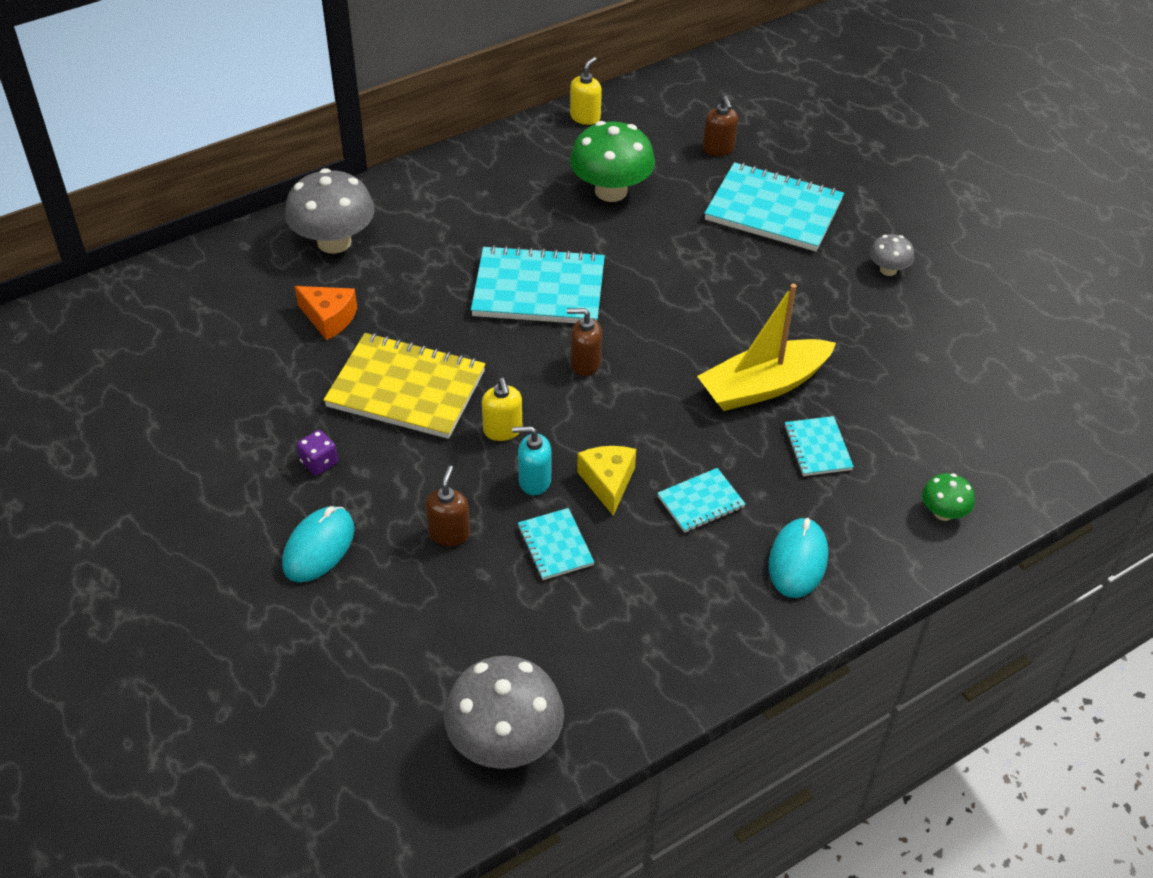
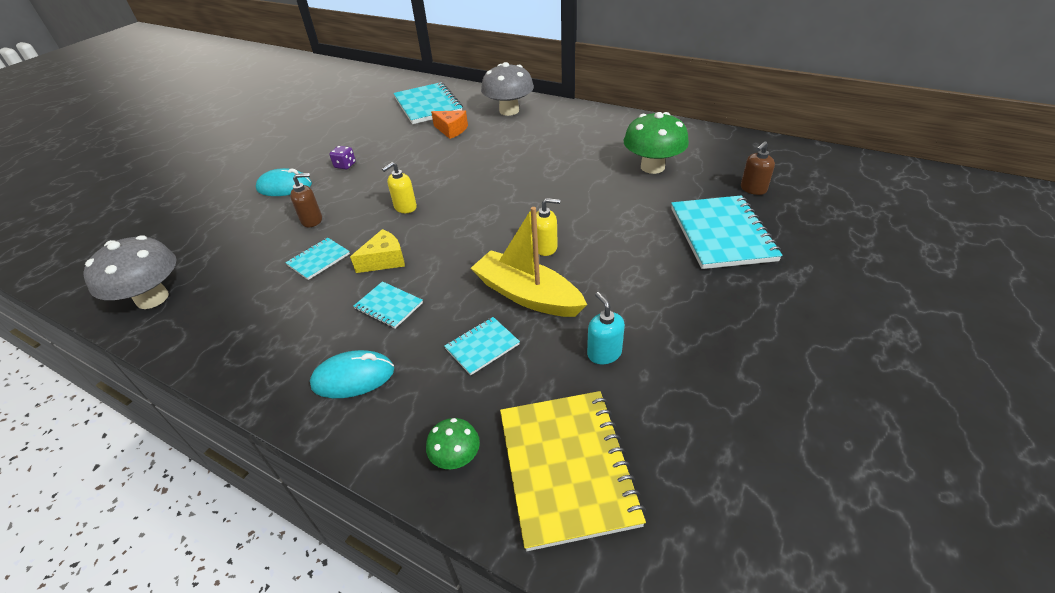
camera: 65 degrees right, 5 degrees down
orange cheese [295,286,357,340] -> orange cheese turned 60 degrees counterclockwise [431,110,468,139]
yellow notebook [323,333,486,439] -> yellow notebook moved to [500,391,646,551]
turquoise notebook [471,245,605,323] -> turquoise notebook moved to [393,82,463,124]
turquoise soap dispenser [512,426,551,495] -> turquoise soap dispenser moved to [587,292,625,364]
brown soap dispenser [567,308,602,376] -> none
yellow soap dispenser [570,57,602,125] -> yellow soap dispenser moved to [536,198,560,256]
grey mushroom [870,234,915,276] -> none

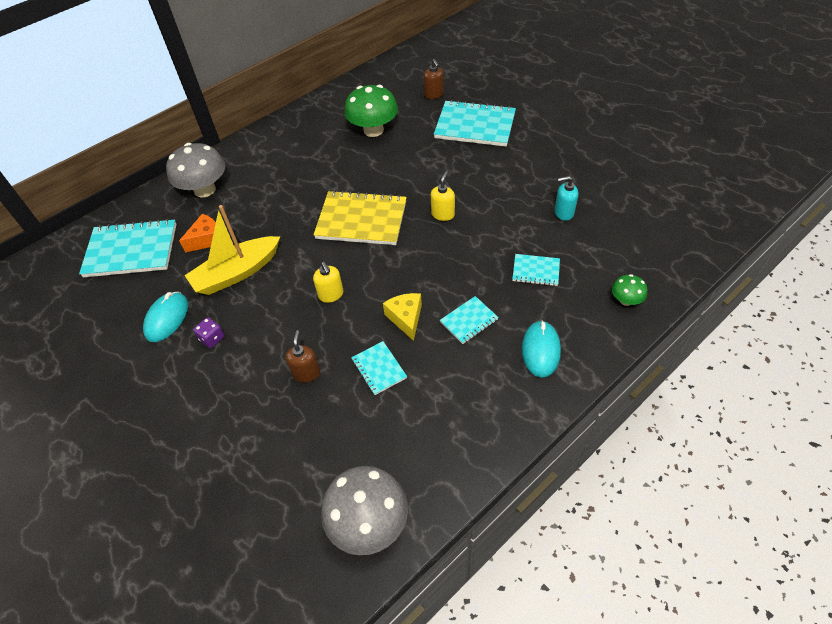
camera: 70 degrees left, 10 degrees up
turquoise mouse [256,168,312,196] -> turquoise mouse moved to [143,292,188,342]
turquoise notebook [444,317,520,375] -> turquoise notebook turned 60 degrees counterclockwise [512,254,560,286]
yellow boat [471,207,587,317] -> yellow boat moved to [185,205,280,295]
yellow notebook [500,391,646,551] -> yellow notebook moved to [313,190,407,245]

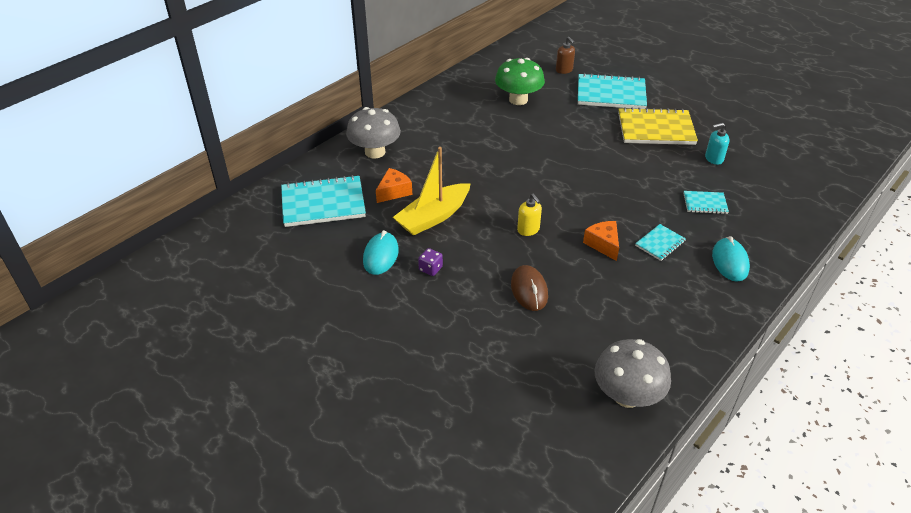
camera: 10 degrees left, 10 degrees down
brown soap dispenser [285,330,320,383] -> brown mouse [511,265,548,311]
yellow notebook [313,190,407,245] -> yellow notebook moved to [618,107,698,145]
turquoise notebook [351,341,407,395] -> none
yellow cheese [383,293,422,341] -> orange cheese [583,221,619,261]
yellow soap dispenser [431,171,455,221] -> none
green mushroom [612,274,647,306] -> none

